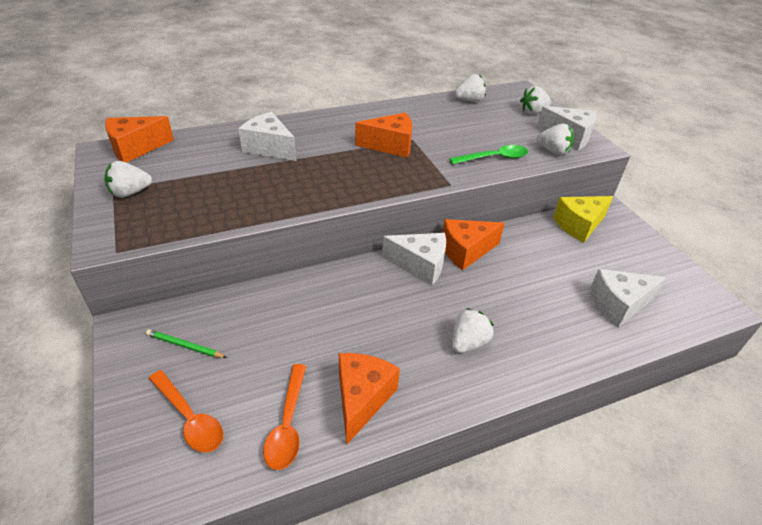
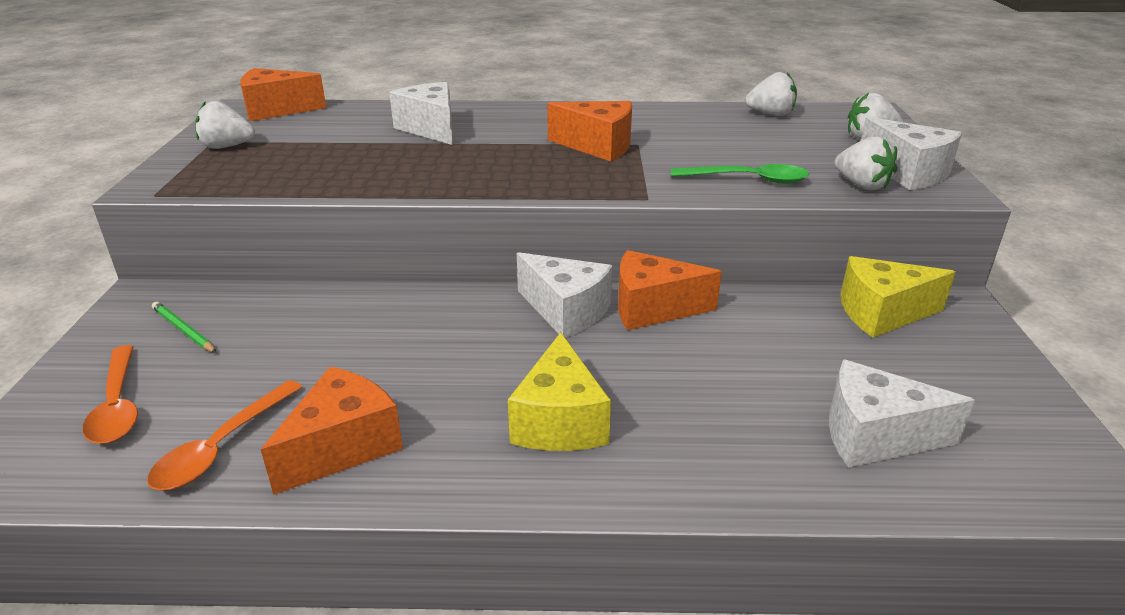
camera: 25 degrees right, 10 degrees down
white strawberry [452,308,494,353] -> yellow cheese [508,332,611,451]

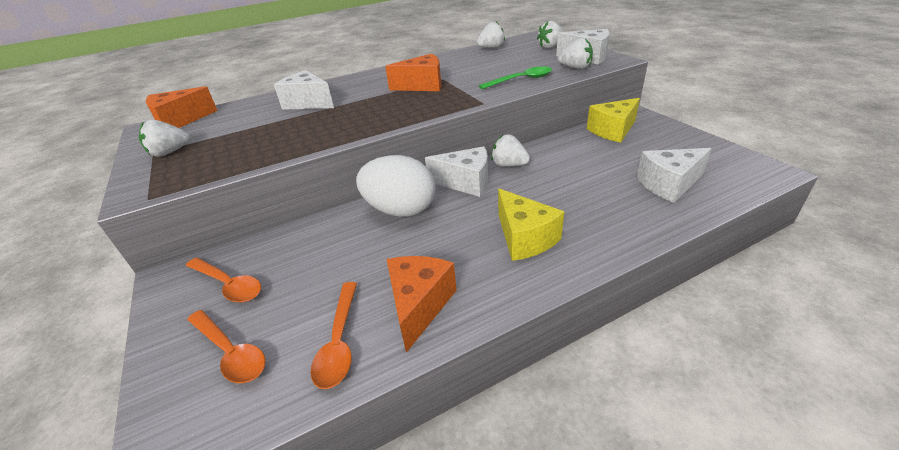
camera: 25 degrees left, 5 degrees up
green pencil [152,302,217,353] -> orange spoon [186,258,261,303]
orange cheese [618,250,722,330] -> white strawberry [491,134,530,167]
none -> white egg [356,155,436,217]

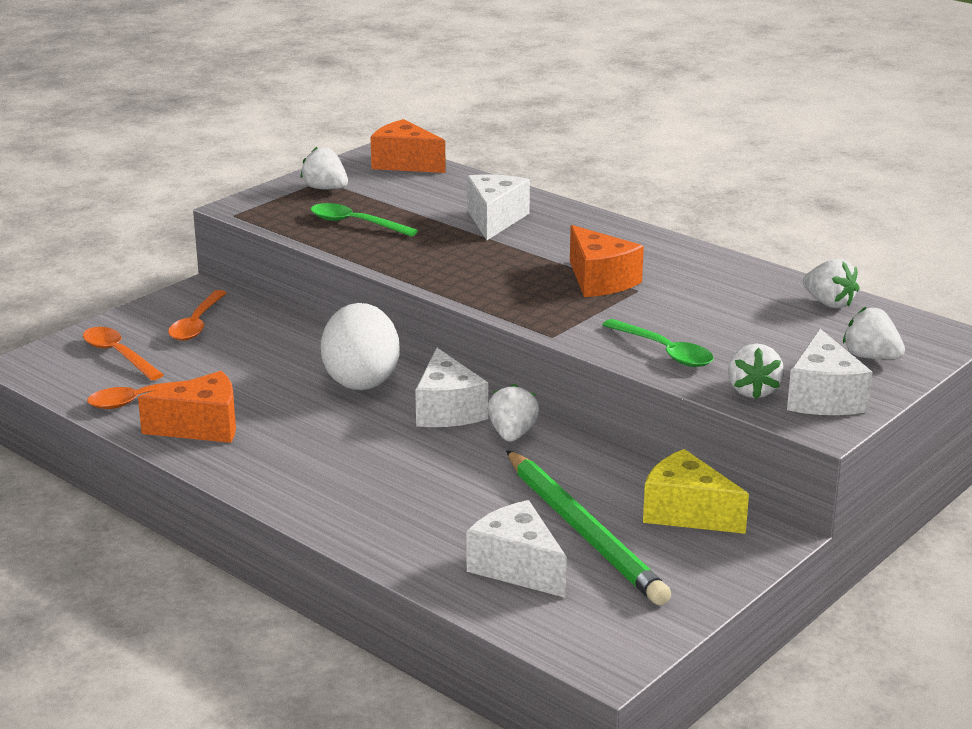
camera: 65 degrees right, 10 degrees down
orange spoon [187,310,266,383] -> orange spoon turned 120 degrees clockwise [83,327,164,380]
yellow cheese [498,189,564,261] -> none
none -> green spoon [311,203,418,236]
none -> green pencil [506,450,671,605]

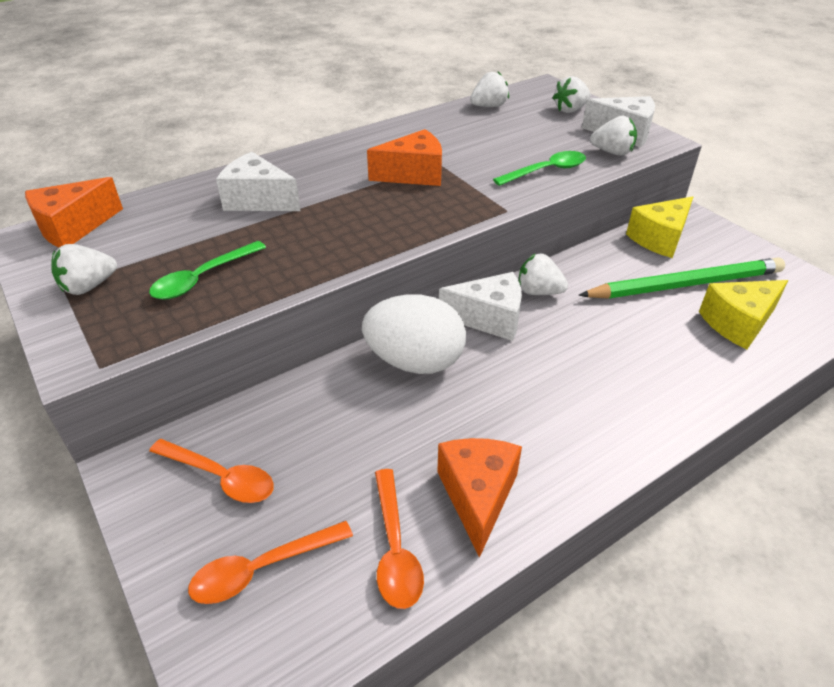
camera: 75 degrees left, 15 degrees up
white cheese [466,500,567,598] -> yellow cheese [699,280,788,349]

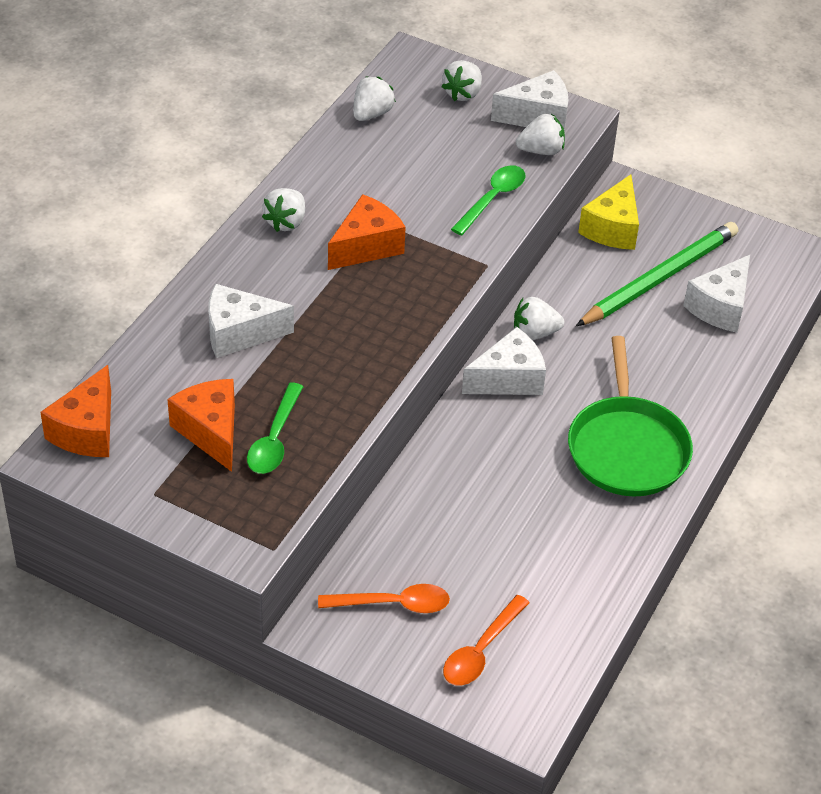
camera: 30 degrees left, 5 degrees up
white strawberry [51,244,117,295] -> white strawberry moved to [262,188,305,232]
white egg [362,294,466,374] -> none
orange spoon [375,469,424,609] -> none
orange cheese [437,438,522,558] -> orange cheese moved to [167,379,235,472]
yellow cheese [699,280,788,349] -> white cheese [683,255,750,333]
none -> green pan [568,336,693,497]

